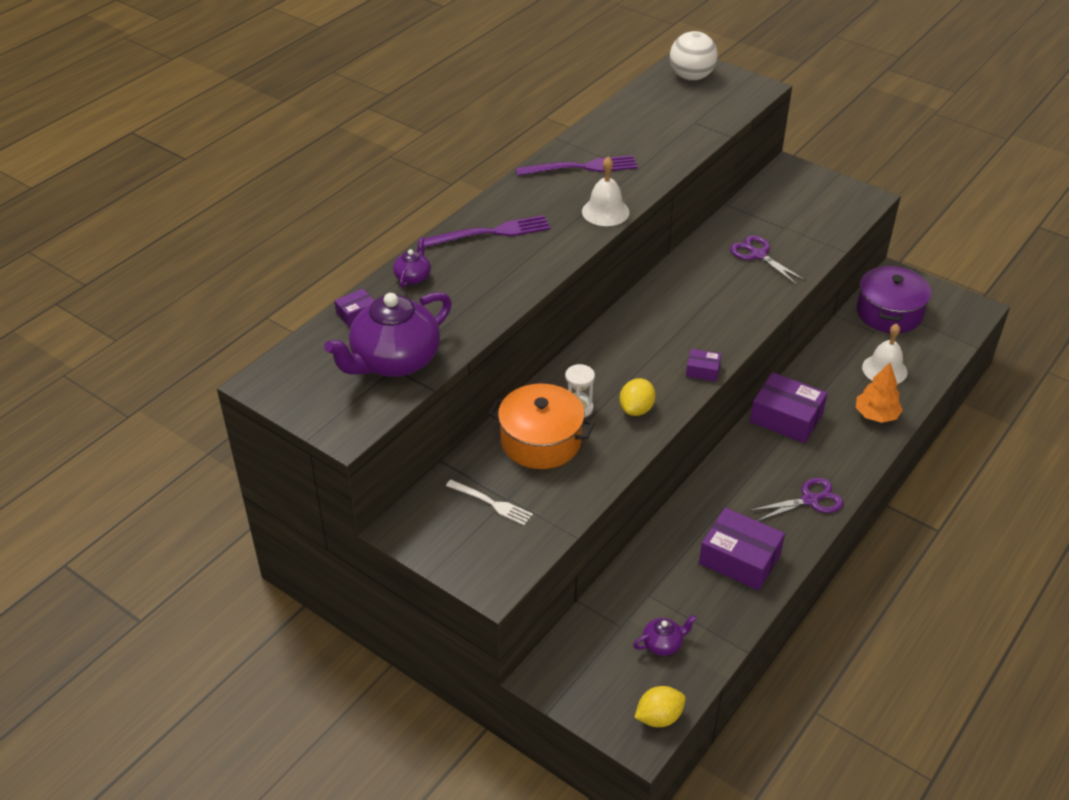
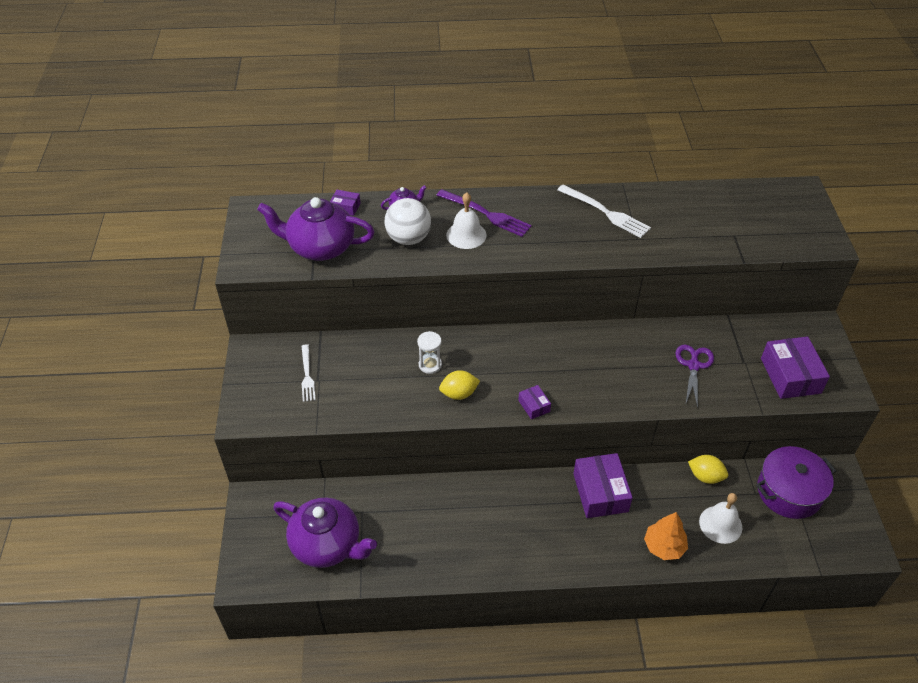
camera: 50 degrees right, 5 degrees up
orange pot [488,384,595,469] -> none
purple fork [516,155,637,176] -> white fork [557,185,651,238]
white bell [582,157,630,226] -> white bell moved to [446,192,487,249]
purple teapot [633,615,697,656] -> purple teapot [273,497,377,568], size x2.24
yellow lemon [634,686,686,727] -> yellow lemon moved to [688,455,728,484]
white ball [670,31,718,81] -> white ball moved to [385,198,431,245]
purple box [699,508,785,591] -> purple box moved to [761,336,830,399]
purple scissors [749,478,844,521] -> none

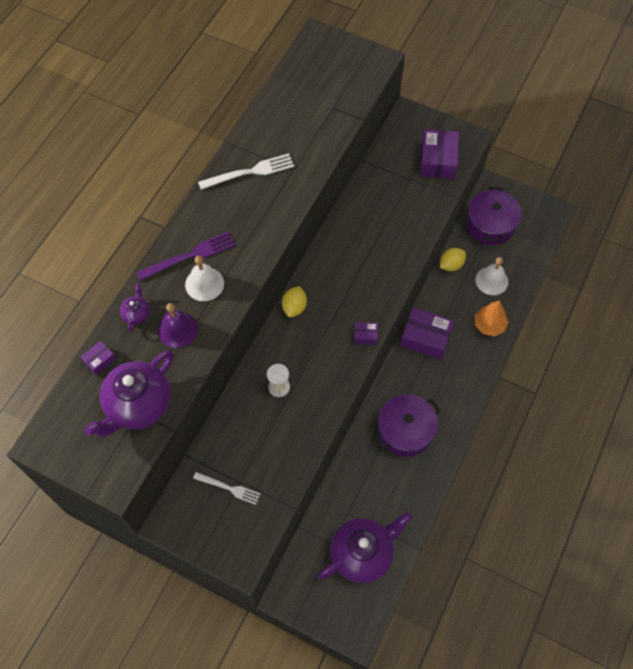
camera: 60 degrees left, 15 degrees up
white ball [385,198,431,245] -> purple bell [158,303,198,348]
yellow lemon [439,370,480,400] -> yellow lemon moved to [282,286,307,318]
purple scissors [676,345,714,409] -> none
purple box [761,336,830,399] -> purple box turned 75 degrees clockwise [420,129,459,179]
none -> purple pot [374,394,440,457]

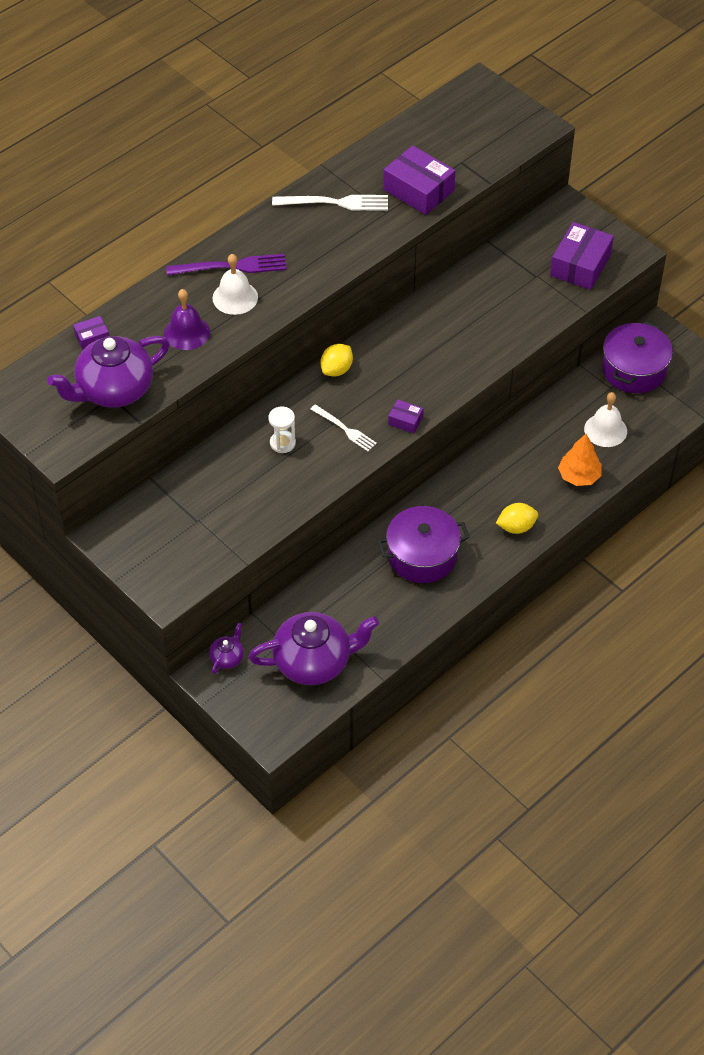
camera: 20 degrees right, 10 degrees down
purple teapot [120,283,150,332] -> purple teapot moved to [209,622,244,674]
white fork [193,472,260,505] -> white fork moved to [310,404,377,451]
purple box [400,307,455,360] -> purple box moved to [383,145,455,215]
yellow lemon [440,248,466,271] -> yellow lemon moved to [496,503,538,534]

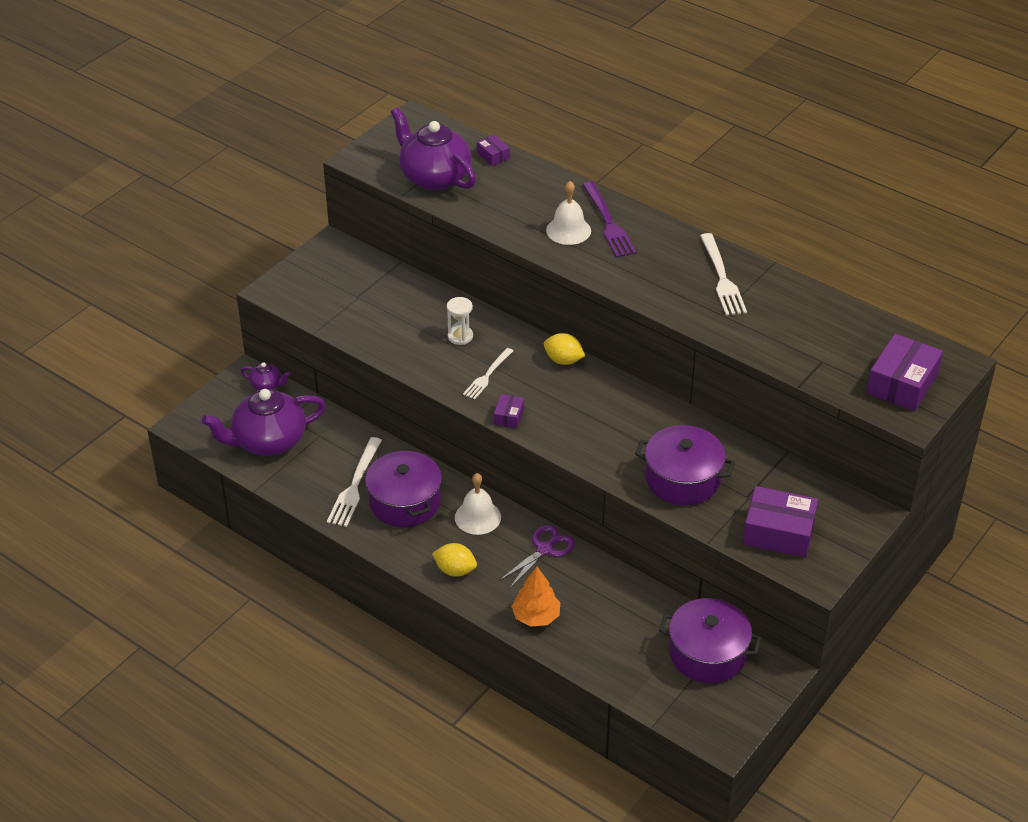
camera: 80 degrees right, 10 degrees down
purple bell [164,289,210,350] -> none
purple teapot [248,612,379,685] -> purple teapot turned 90 degrees clockwise [202,389,326,456]
purple box [383,145,455,215] -> purple box moved to [866,334,943,411]
yellow lemon [496,503,538,534] -> yellow lemon turned 45 degrees counterclockwise [432,543,477,577]
white bell [584,392,627,447] -> white bell moved to [455,473,501,535]
none -> white fork [327,437,382,527]
none -> purple scissors [499,525,575,588]
none -> purple pot [635,425,735,505]

